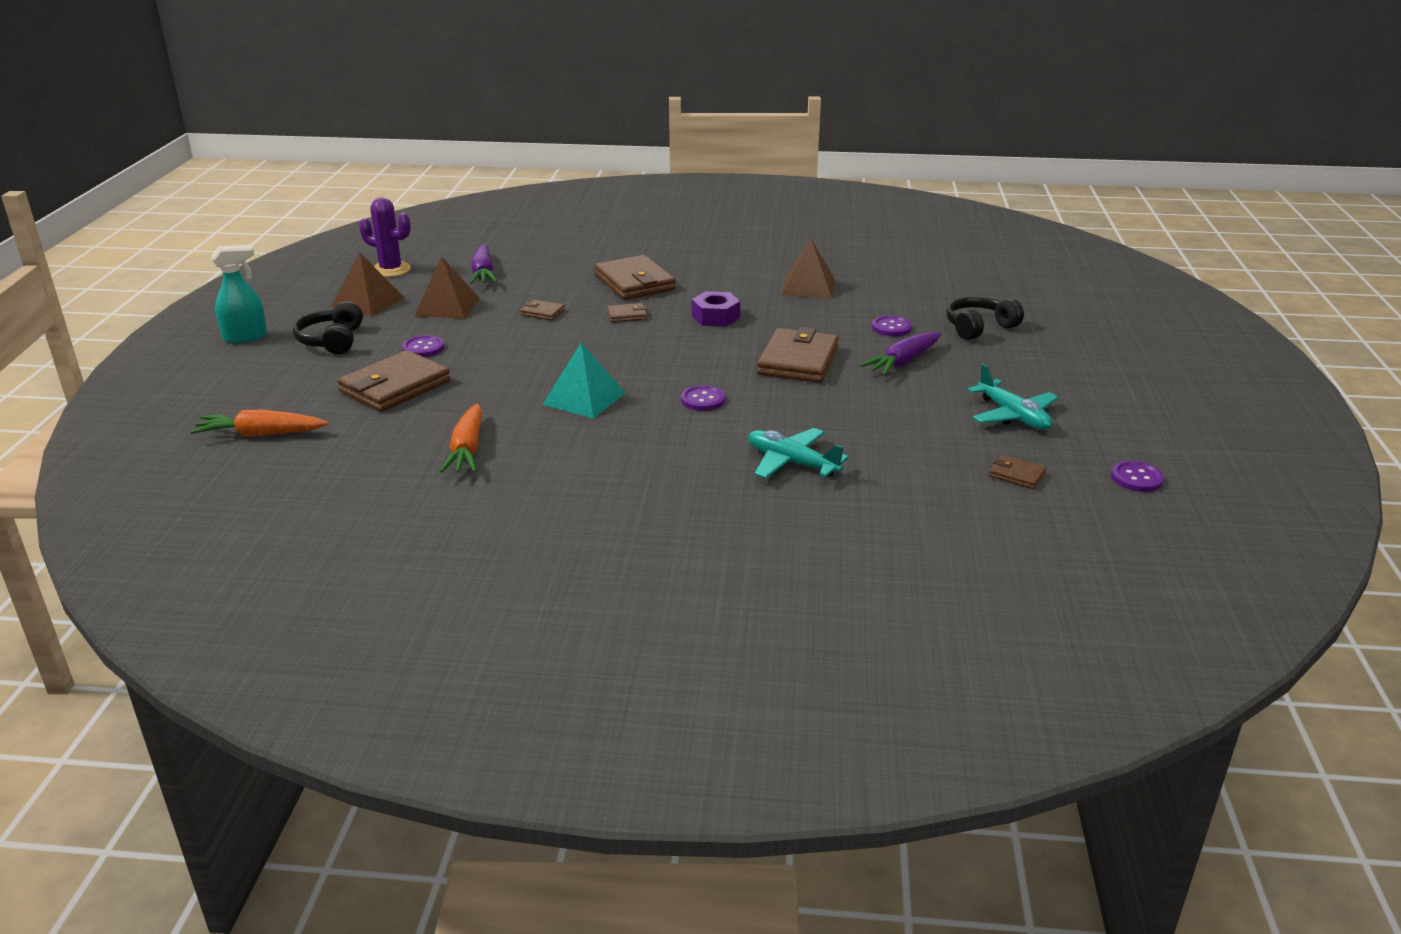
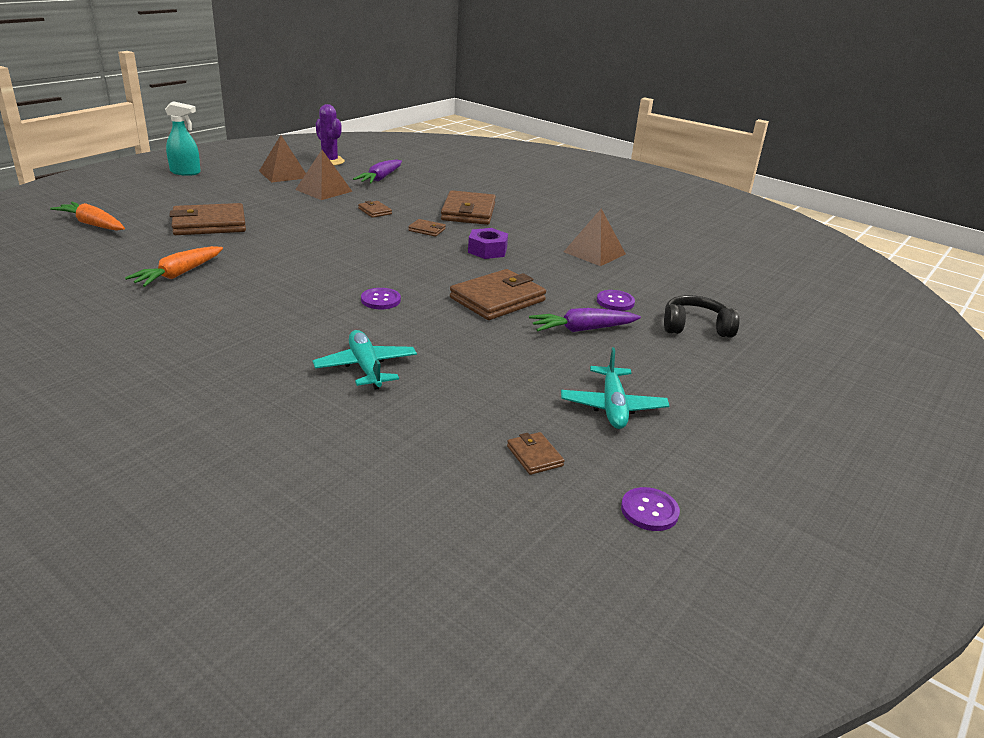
camera: 30 degrees right, 0 degrees up
black headphones [293,301,363,355] -> none
purple button [402,335,444,357] -> none
turquoise pyramid [542,343,625,419] -> none

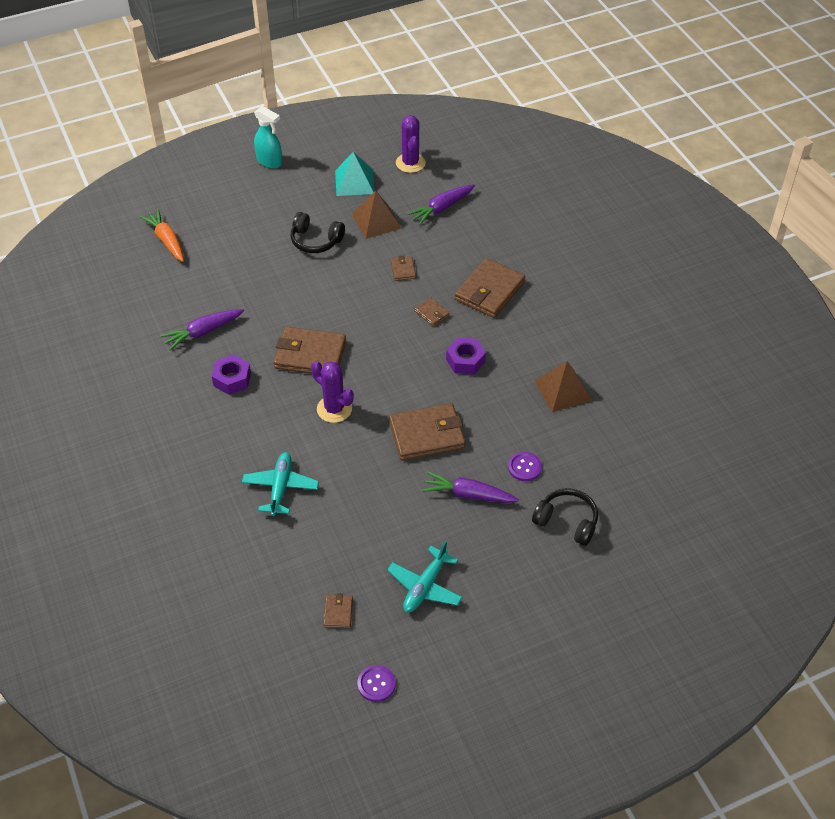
camera: 30 degrees right, 20 degrees up
orange carrot [125,246,223,287] -> purple carrot [161,309,244,351]
brown wallet [169,203,246,235] -> brown wallet moved to [274,327,346,374]
brown pyramid [259,135,306,183] -> turquoise pyramid [335,152,374,196]
purple button [361,288,401,309] -> purple cactus [311,361,354,423]
none -> purple nut [212,355,251,395]
none -> black headphones [291,212,345,253]

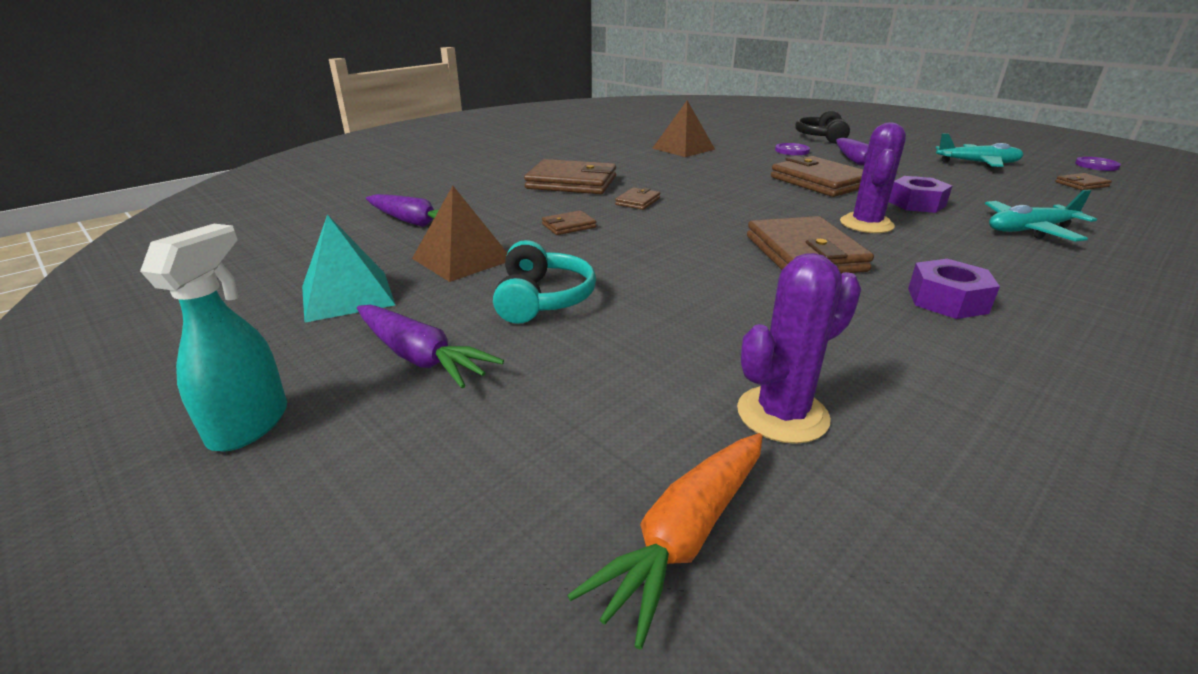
camera: 110 degrees left, 20 degrees down
purple carrot [161,309,244,351] -> purple carrot moved to [357,305,504,388]
black headphones [291,212,345,253] -> turquoise headphones [493,240,596,324]
purple cactus [396,115,426,173] -> purple cactus moved to [737,253,861,444]
purple nut [446,338,486,375] -> purple nut moved to [889,176,952,213]

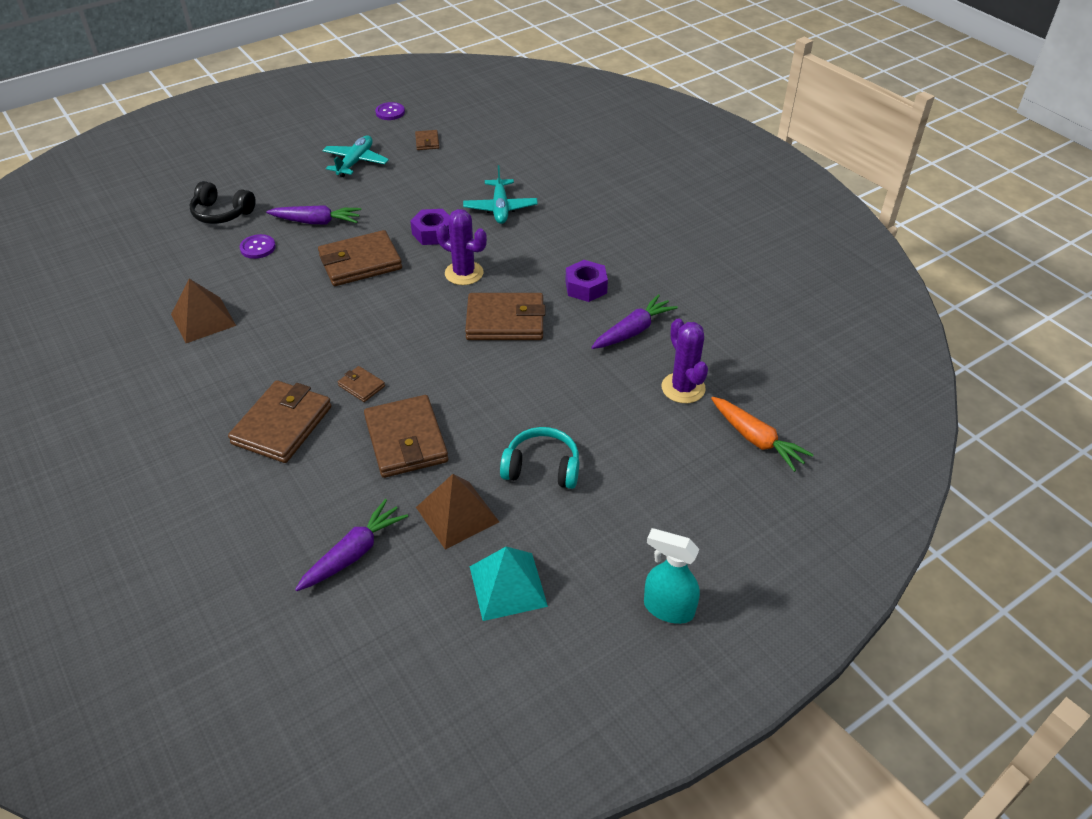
camera: 80 degrees left, 15 degrees up
purple carrot [357,305,504,388] -> purple carrot moved to [591,294,678,349]
brown wallet [542,210,596,235] -> brown wallet [364,395,448,478], size x2.13

